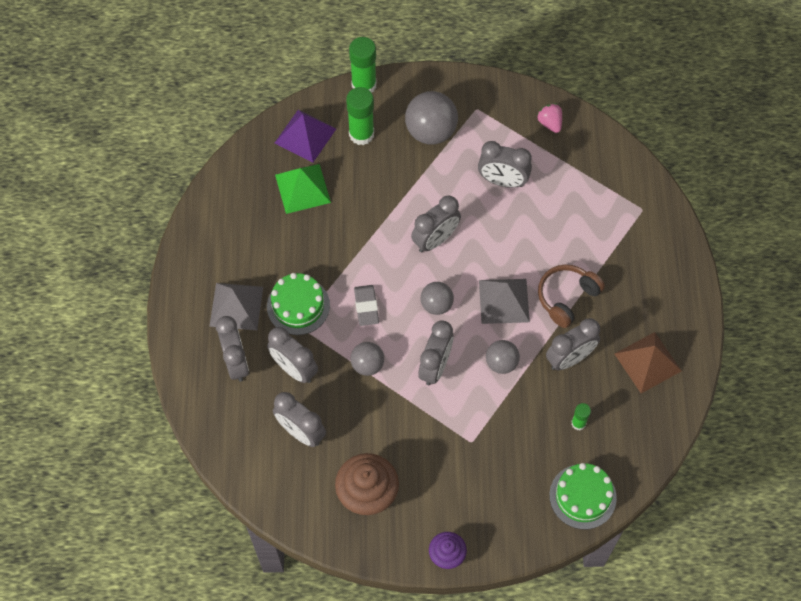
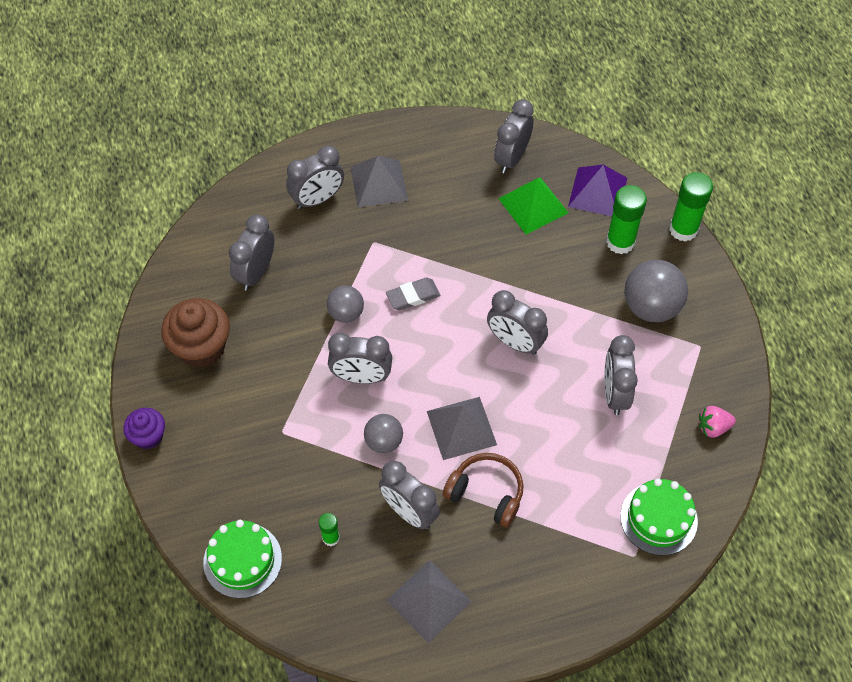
camera: 75 degrees right, 5 degrees down
green cake [267,273,330,335] -> green cake moved to [620,478,698,556]
grey clock [267,327,318,383] -> grey clock moved to [494,99,534,174]
grey ball [421,282,454,315] -> none
pink strawberry [537,103,562,133] -> pink strawberry turned 150 degrees counterclockwise [699,406,736,437]
brown pyramid [615,332,682,393] -> grey pyramid [386,560,472,643]

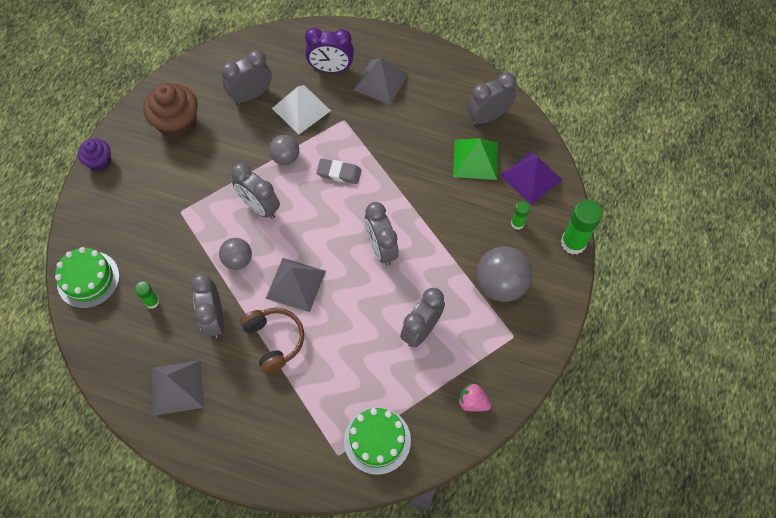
camera: 35 degrees right, 5 degrees up
grey clock [286,145,344,209] -> purple clock [305,28,354,73]
green glue stick [606,185,647,254] -> green glue stick [511,201,530,230], size x0.53
none -> white pyramid [272,85,331,135]

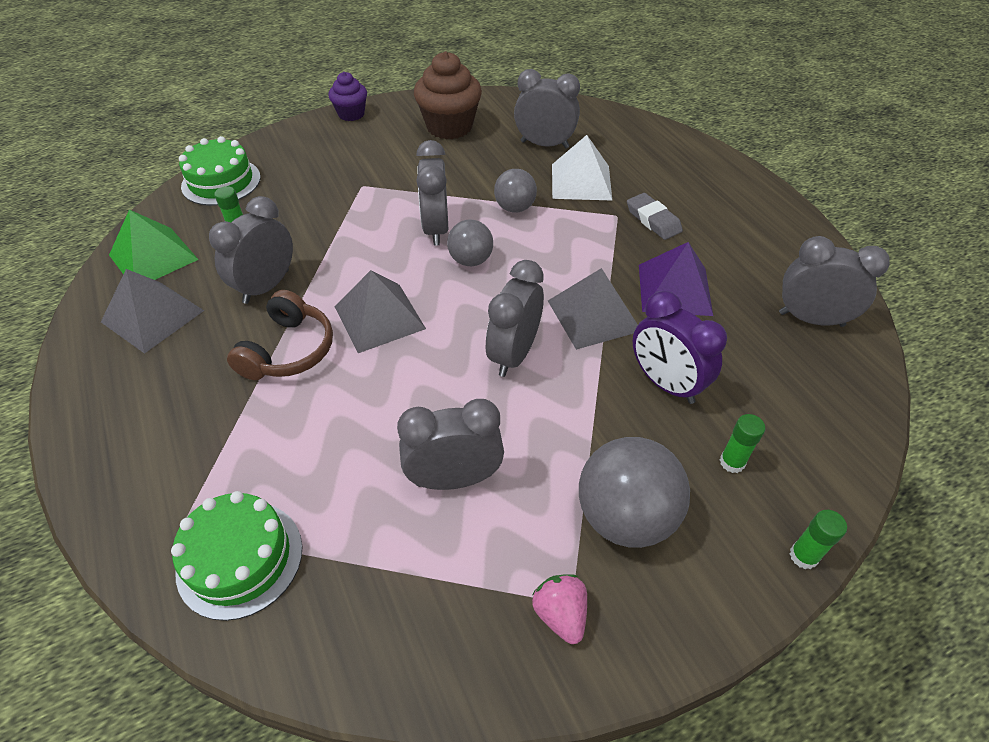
camera: 45 degrees right, 15 degrees down
grey ball [219,238,252,270] -> grey ball moved to [447,220,493,266]
purple clock [305,28,354,73] -> purple clock moved to [633,291,727,404]
grey eraser [316,159,362,184] -> grey eraser moved to [627,193,683,240]
grey pyramid [353,58,408,105] -> grey pyramid moved to [548,268,638,350]
green pyramid [453,138,498,180] -> green pyramid moved to [109,210,199,280]
pink strawberry [459,383,491,412] -> pink strawberry moved to [532,574,587,644]
purple pyramid [500,151,562,205] -> purple pyramid moved to [639,242,713,316]
green glue stick [561,200,603,255] -> green glue stick [790,510,847,569], size x0.53

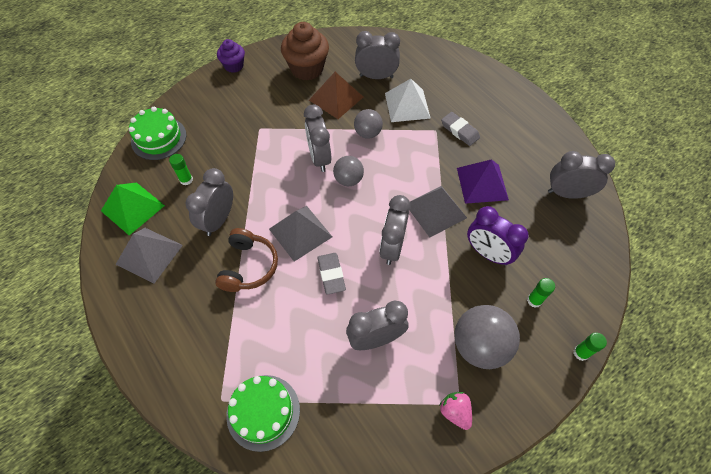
camera: 10 degrees left, 10 degrees up
none -> brown pyramid [309,72,363,119]
none -> grey eraser [317,253,346,295]

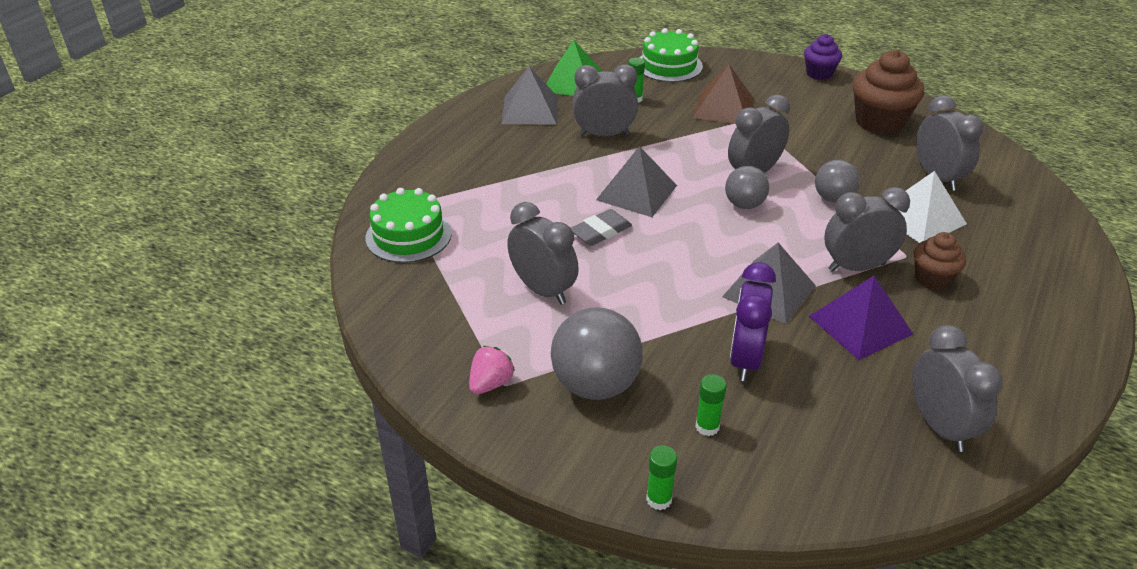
camera: 65 degrees right, 20 degrees down
brown headphones [215,228,278,292] -> none
brown pyramid [309,72,363,119] -> brown pyramid moved to [693,65,754,124]
grey clock [380,195,411,265] -> grey clock moved to [824,187,910,272]
grey eraser [441,112,480,146] -> brown cupcake [914,232,966,290]

